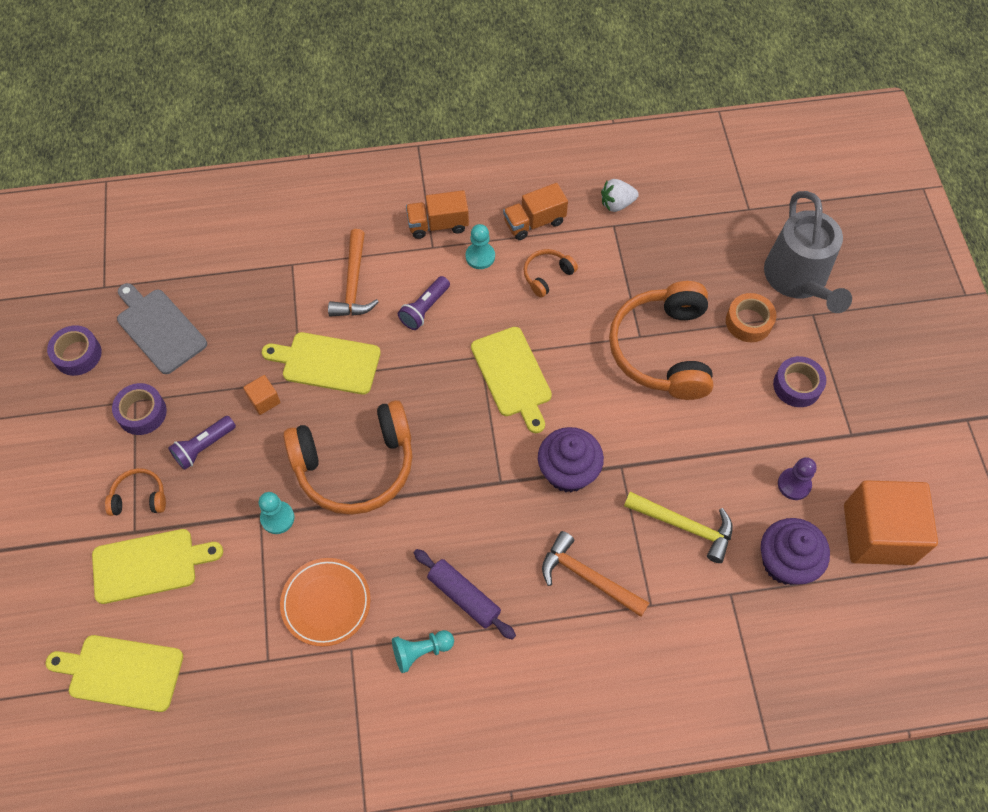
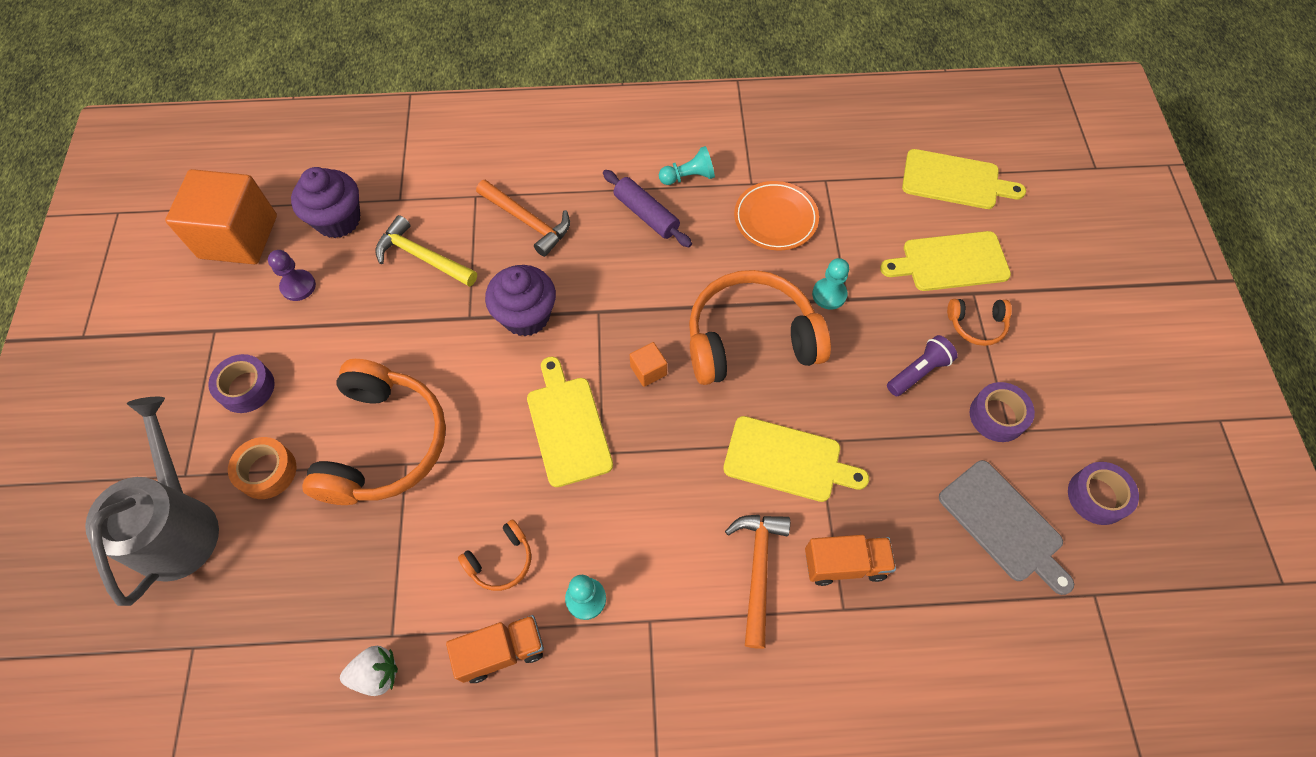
camera: 175 degrees left, 0 degrees up
orange cube [243,375,281,415] -> orange cube moved to [630,342,667,387]
purple flashlight [398,276,450,330] -> none
orange truck [406,190,469,239] -> orange truck moved to [805,535,896,586]

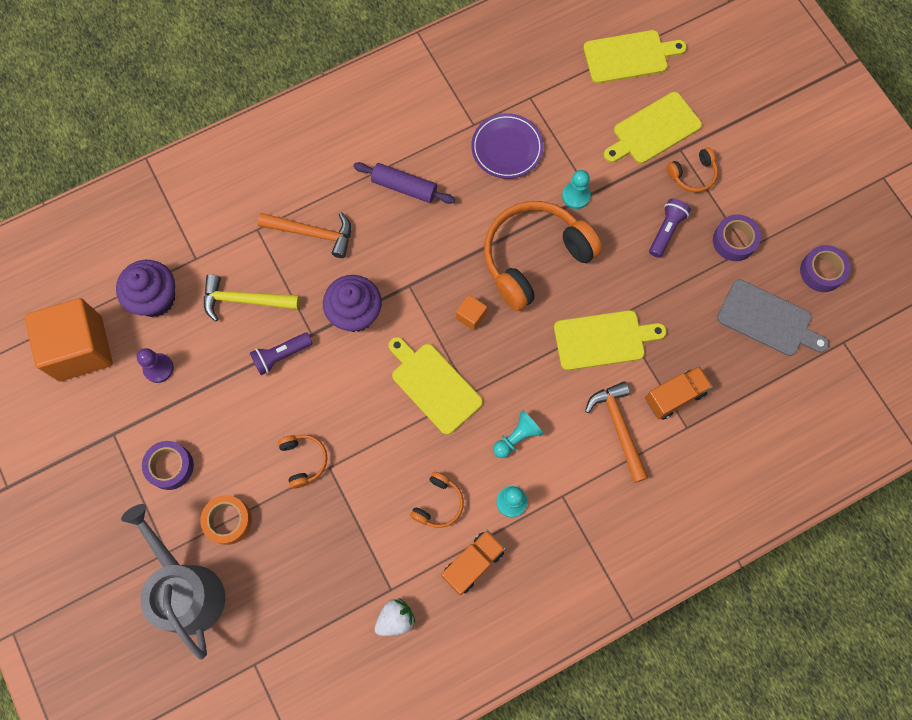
camera: 25 degrees left, 10 degrees up
orange headphones [302,359,446,505] -> orange headphones [278,435,327,489], size x0.45
turquoise pawn [659,146,715,185] -> turquoise pawn moved to [493,410,543,458]
orange plate [734,181,819,250] -> purple plate [471,113,543,179]
none -> purple flashlight [250,332,313,375]

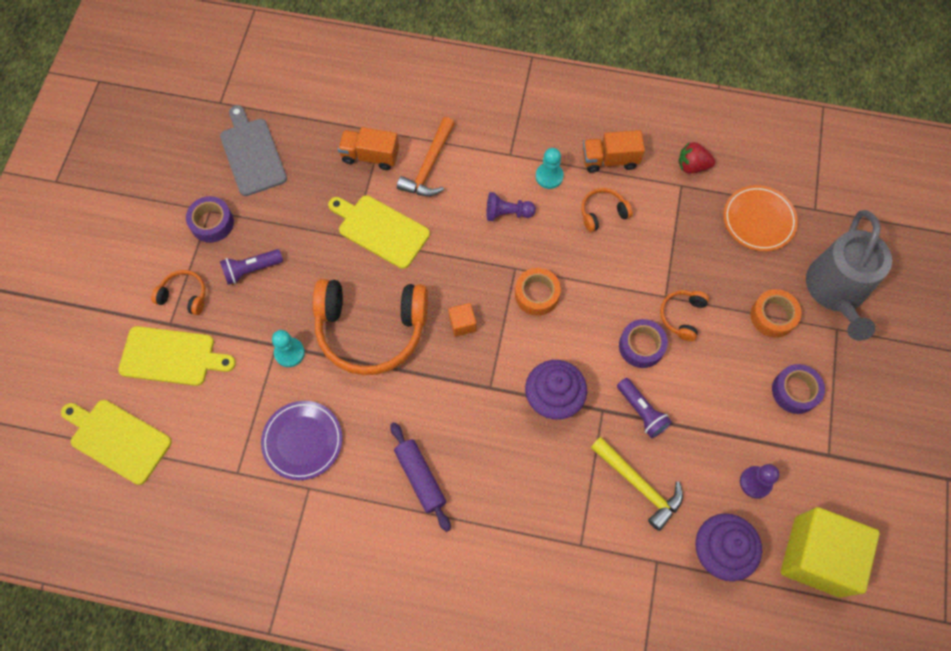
camera: 140 degrees left, 5 degrees down
orange cube [25,298,113,382] -> yellow cube [781,507,880,598]
purple flashlight [250,332,313,375] -> purple flashlight turned 45 degrees clockwise [617,378,672,438]
orange hammer [258,212,351,258] -> none
white strawberry [374,598,415,636] -> red strawberry [678,142,715,174]
yellow cutting board [389,337,483,435] -> orange tape [515,268,561,316]
turquoise pawn [493,410,543,458] -> purple pawn [486,192,536,221]
purple tape [800,245,850,292] -> purple tape moved to [619,319,668,368]
none -> orange plate [723,185,798,251]

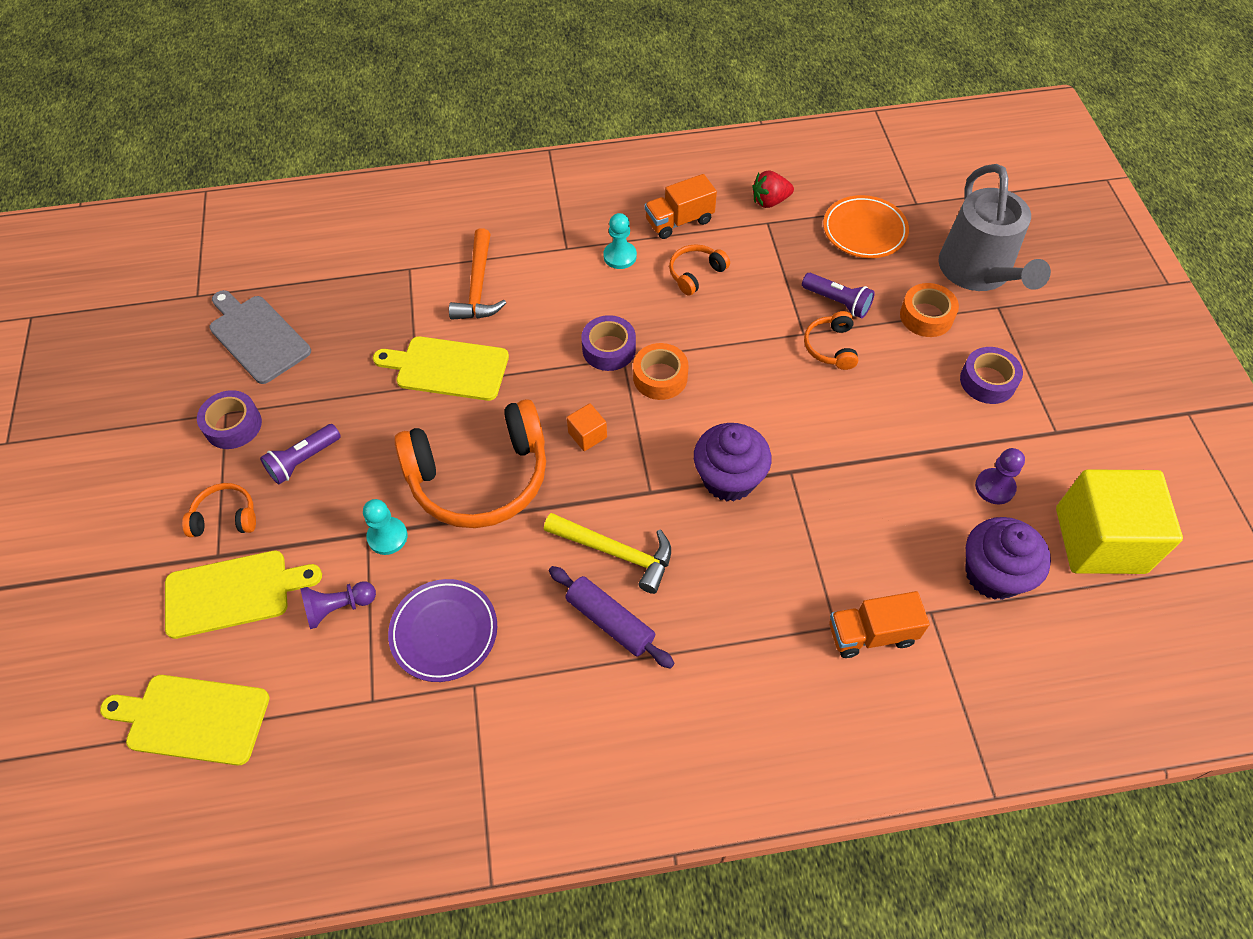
camera: 20 degrees left, 10 degrees down
orange truck [338,127,399,170] -> orange truck moved to [829,591,930,658]
purple pawn [486,192,536,221] -> purple pawn moved to [300,582,376,629]
yellow hammer [591,437,683,531] -> yellow hammer moved to [544,513,671,594]
purple flashlight [617,378,672,438] -> purple flashlight moved to [802,273,875,318]
purple tape [619,319,668,368] -> purple tape moved to [581,315,636,371]

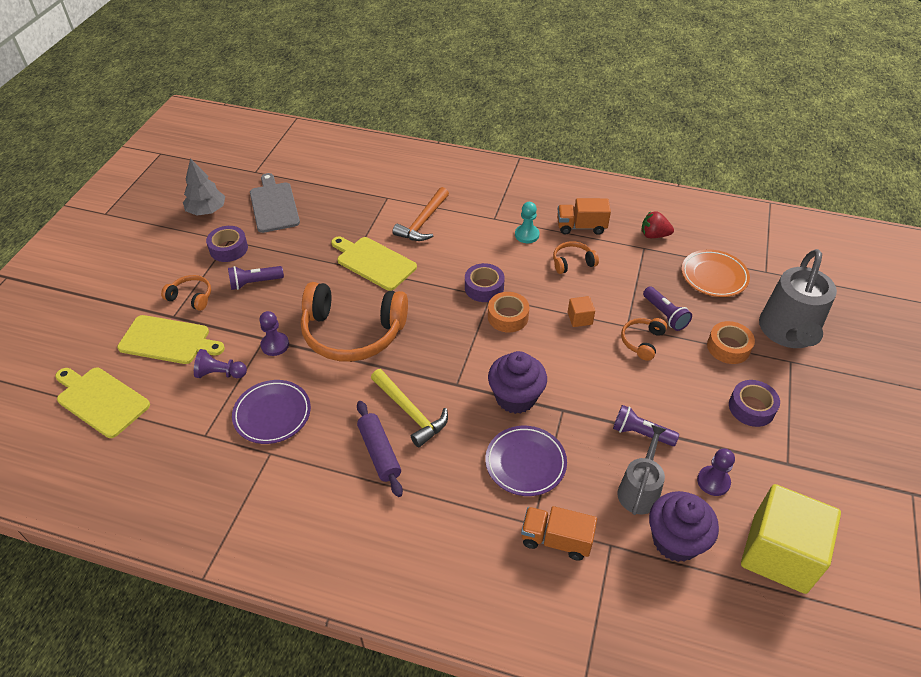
camera: 25 degrees right, 10 degrees down
turquoise pawn [363,499,407,555] -> purple pawn [259,311,289,356]
orange cube [567,403,607,451] -> orange cube moved to [568,296,595,327]
none -> grey tree [183,158,226,216]
none -> purple plate [485,426,567,496]
none -> purple flashlight [613,405,679,446]
none -> grey watering can [617,425,667,515]

